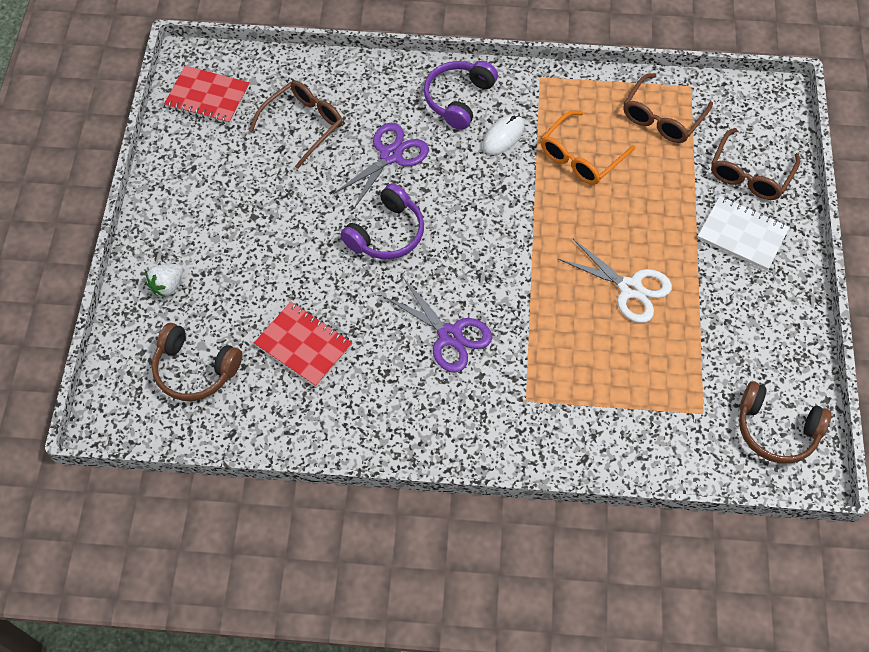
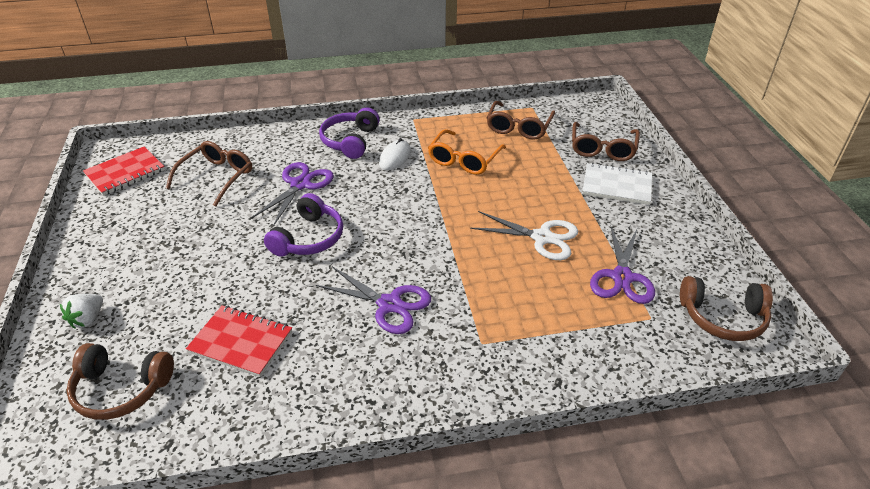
camera: 15 degrees left, 20 degrees down
red notebook [164,66,250,124] -> red notebook turned 45 degrees counterclockwise [83,147,165,196]
none -> purple scissors [590,227,655,304]

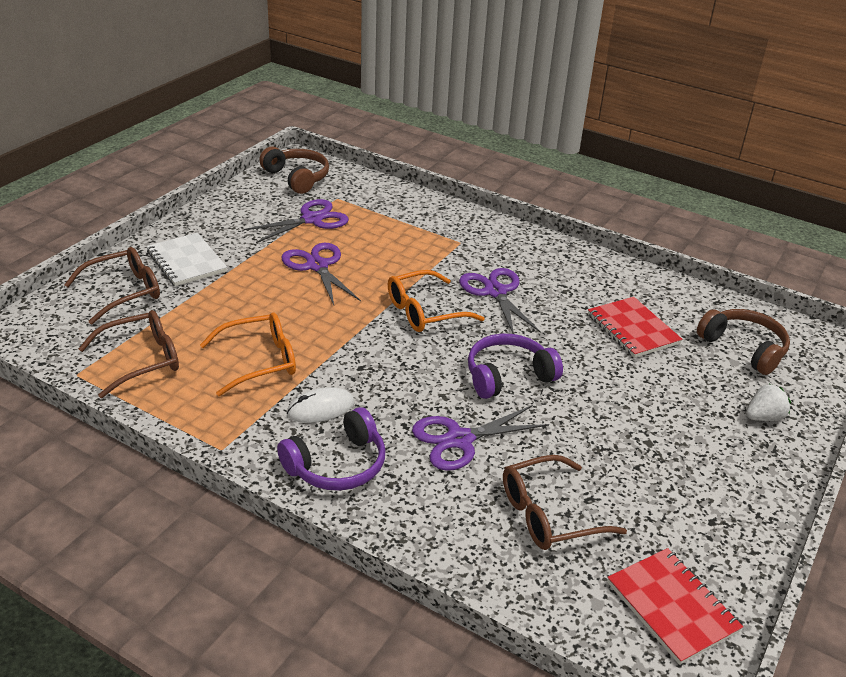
camera: 140 degrees left, 5 degrees down
red notebook [83,147,165,196] -> red notebook turned 60 degrees clockwise [607,548,743,665]
white scissors [470,211,578,260] -> purple scissors [282,243,361,305]
none -> orange glasses [388,270,485,332]

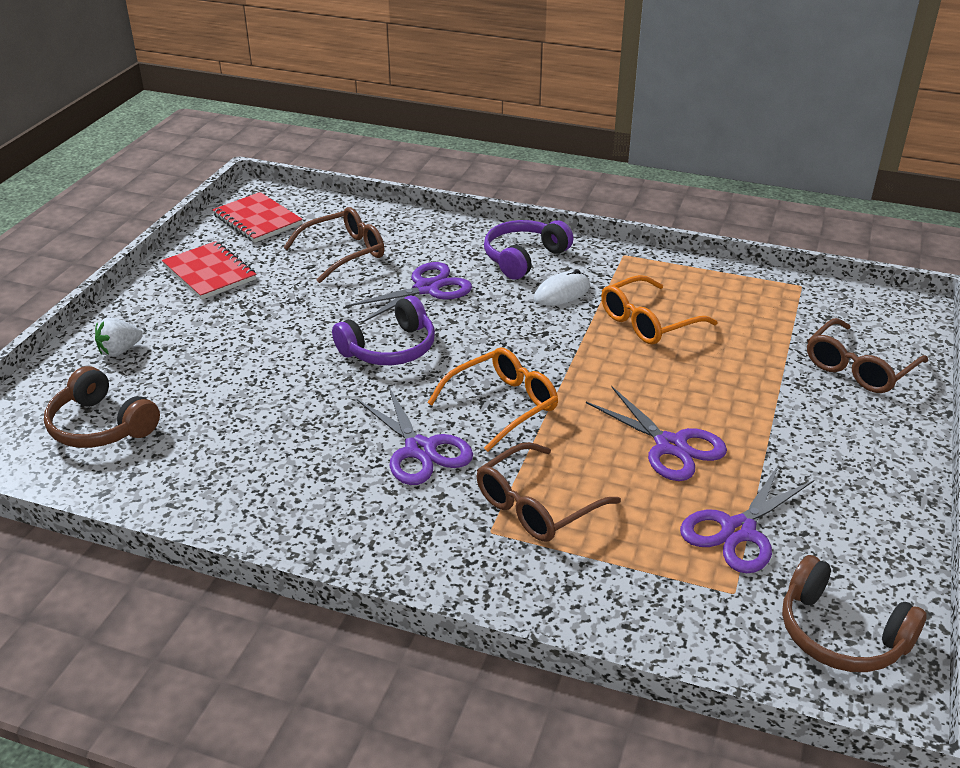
camera: 170 degrees right, 0 degrees up
brown glasses [79,310,179,398] -> brown glasses moved to [477,442,621,542]
white notebook [147,233,227,286] -> none
red notebook [588,297,683,358] -> red notebook moved to [162,241,256,300]

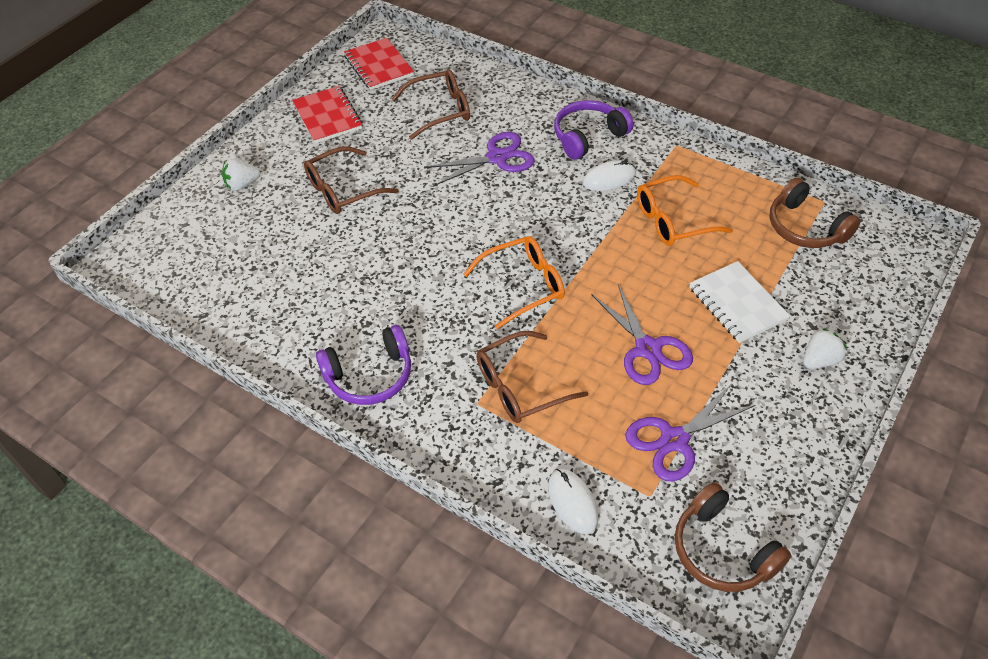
camera: 15 degrees right, 15 degrees up
brown headphones [44,366,160,448] -> brown headphones moved to [769,178,860,248]
purple headphones [332,296,435,365] -> purple headphones moved to [316,325,411,405]
purple scissors [357,387,473,485] -> none
brown glasses [807,318,928,393] -> brown glasses moved to [304,146,399,214]
none -> white mouse [548,469,598,534]
none -> white notebook [689,261,790,343]
none -> white strawberry [803,328,847,369]

